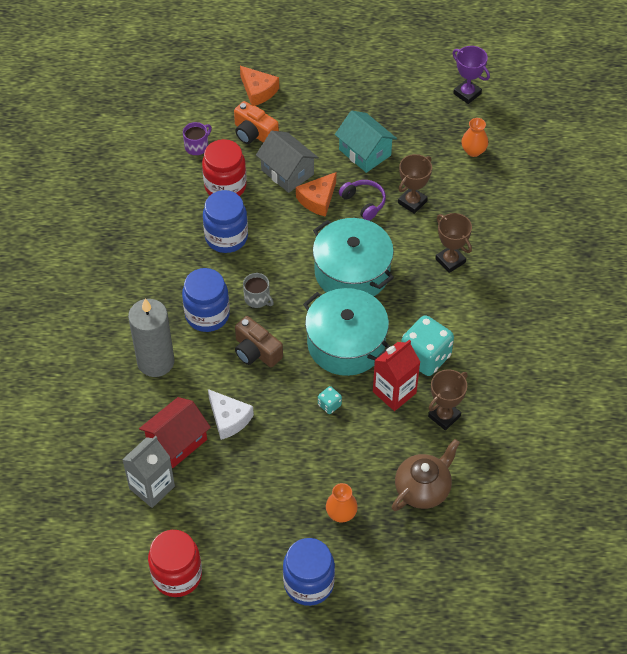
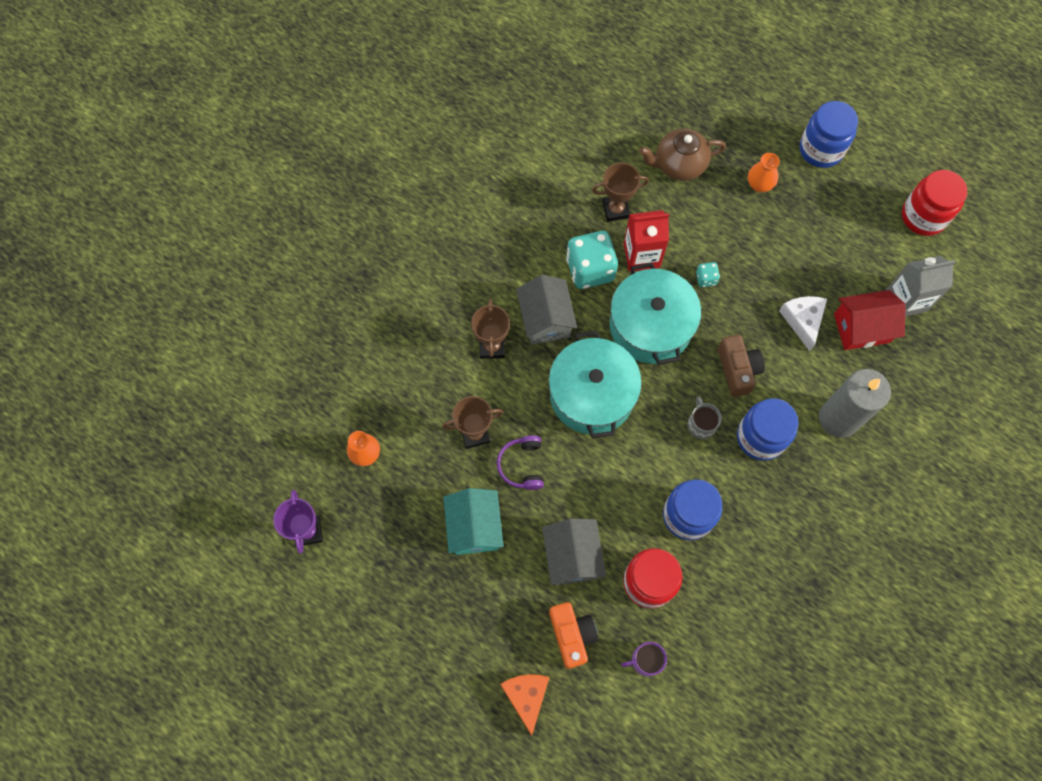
camera: 145 degrees left, 15 degrees up
orange cheese [296,172,336,217] -> none
none -> grey house [516,275,577,345]

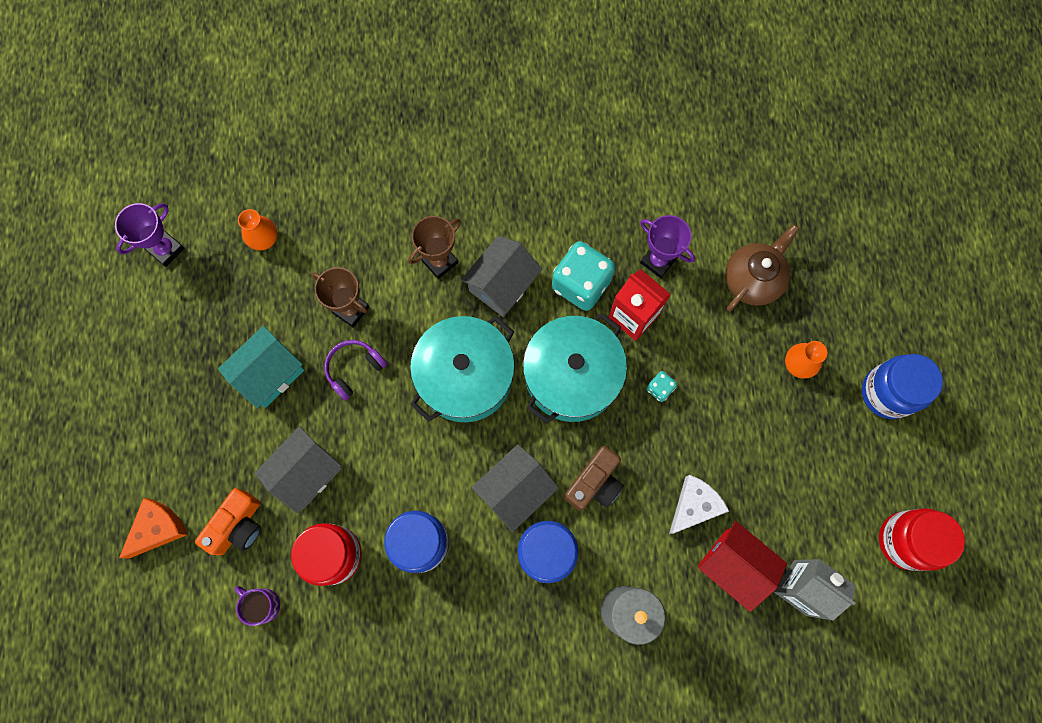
camera: 50 degrees right, 5 degrees up
brown trophy [592,163,649,222] -> purple trophy [640,215,695,278]
brown teapot [639,129,726,181] -> brown teapot turned 90 degrees clockwise [725,224,799,312]
grey mug [688,397,722,439] -> grey house [472,444,559,532]

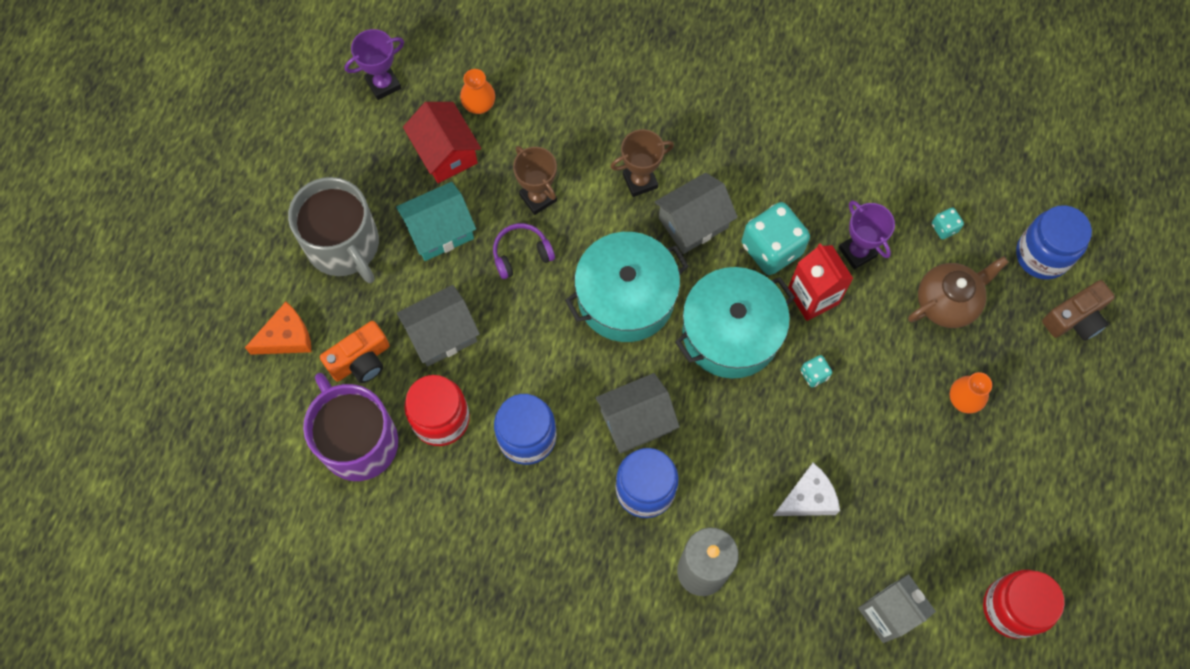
camera: 20 degrees right, 5 degrees down
purple mug [235,586,280,626] -> purple mug [303,373,398,481], size x2.31
brown camera [564,446,624,511] -> brown camera moved to [1042,280,1115,341]
red house [698,521,787,612] -> red house moved to [403,102,481,183]
blue jar [862,354,943,419] -> blue jar moved to [1016,205,1092,280]
none -> grey mug [288,177,379,283]
none -> turquoise dice [932,208,964,239]

